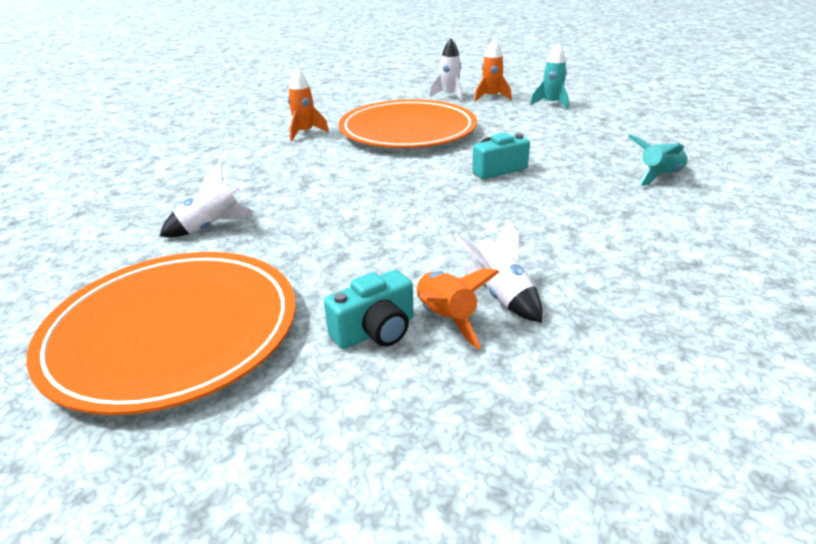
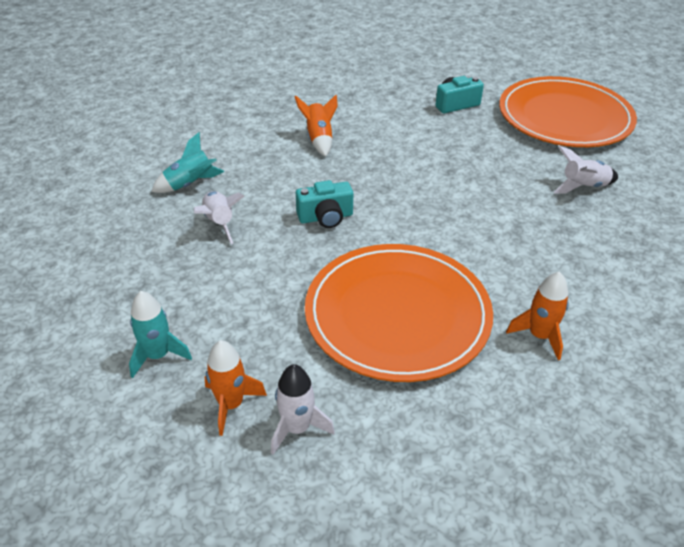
camera: 170 degrees left, 10 degrees up
orange rocket [416,268,499,349] -> orange rocket moved to [295,95,338,157]
white rocket [454,219,542,323] -> white rocket moved to [194,191,245,244]

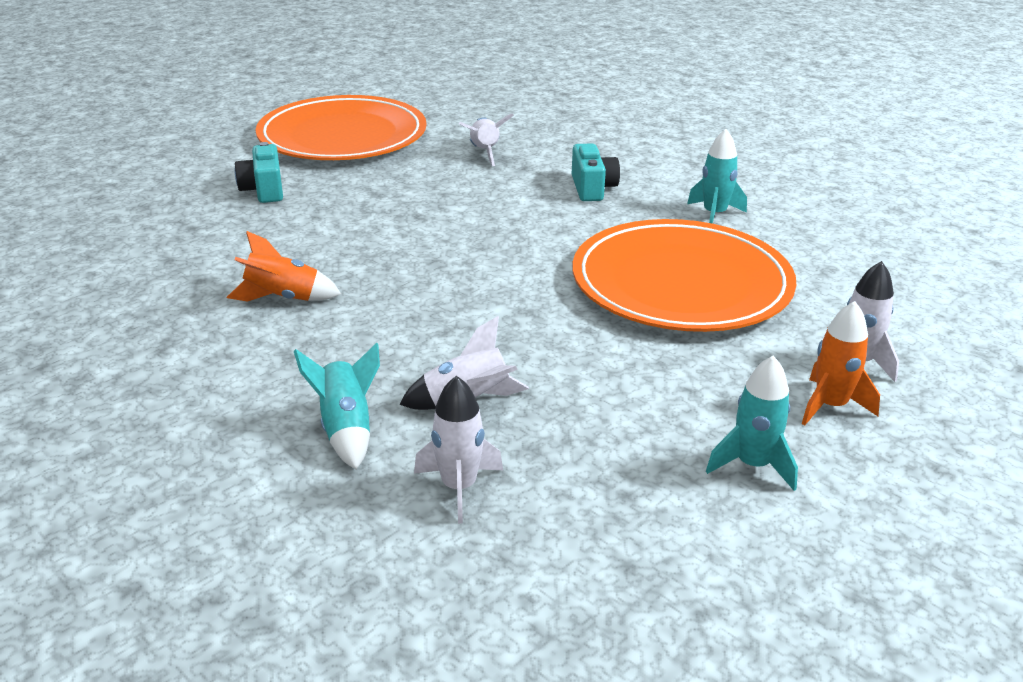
camera: 80 degrees left, 10 degrees down
turquoise camera [296,180,353,228] -> turquoise camera moved to [572,144,620,201]
orange rocket [506,271,569,360] -> turquoise rocket [687,129,747,224]
none -> white rocket [414,376,503,524]

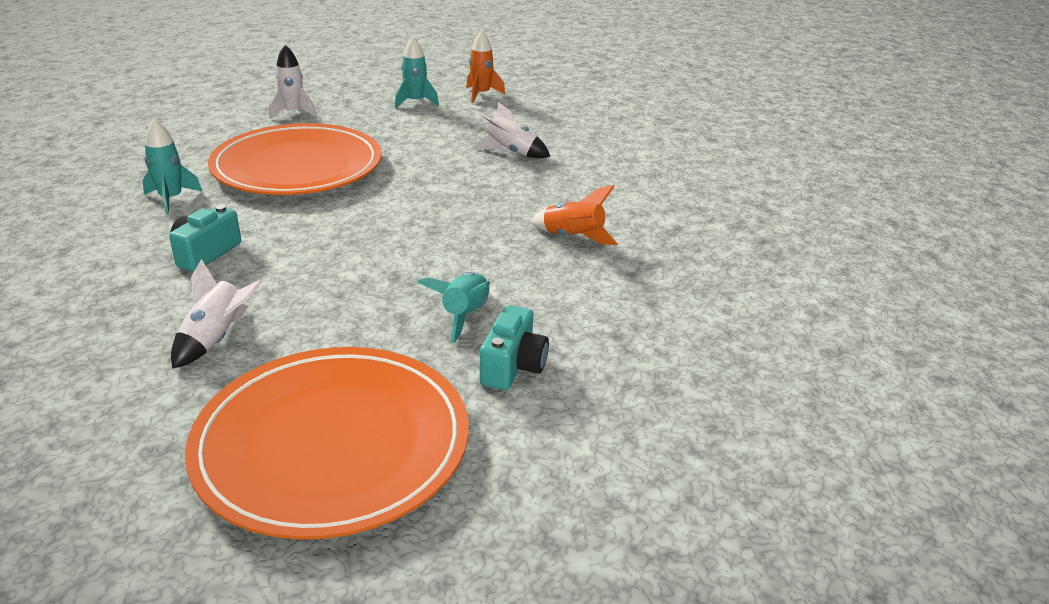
camera: 150 degrees left, 0 degrees up
turquoise rocket [294,343,380,469] -> turquoise rocket moved to [417,272,490,343]
white rocket [414,376,503,524] -> none
orange rocket [802,301,880,425] -> orange rocket moved to [466,30,505,103]

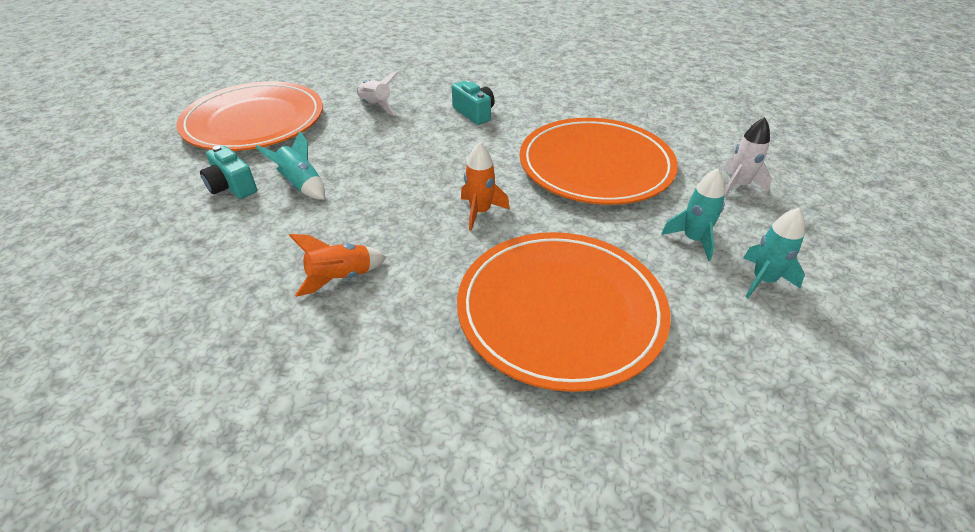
camera: 120 degrees right, 10 degrees up
turquoise rocket [142,119,202,214] -> turquoise rocket moved to [661,168,725,261]
orange rocket [466,30,505,103] -> orange rocket moved to [461,142,510,231]
white rocket [475,102,550,158] -> orange plate [457,232,671,392]

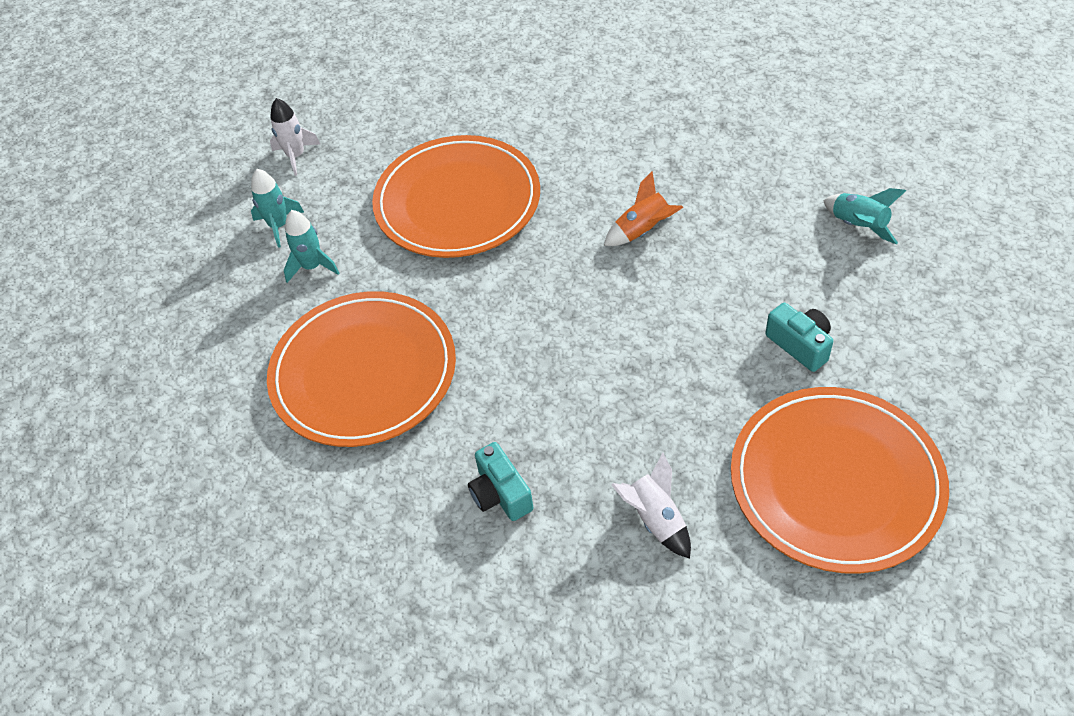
camera: 170 degrees left, 10 degrees up
turquoise rocket [255,131,325,200] -> turquoise rocket moved to [823,188,906,244]
orange rocket [461,142,510,231] -> none
white rocket [723,117,772,198] -> white rocket moved to [270,98,320,176]

